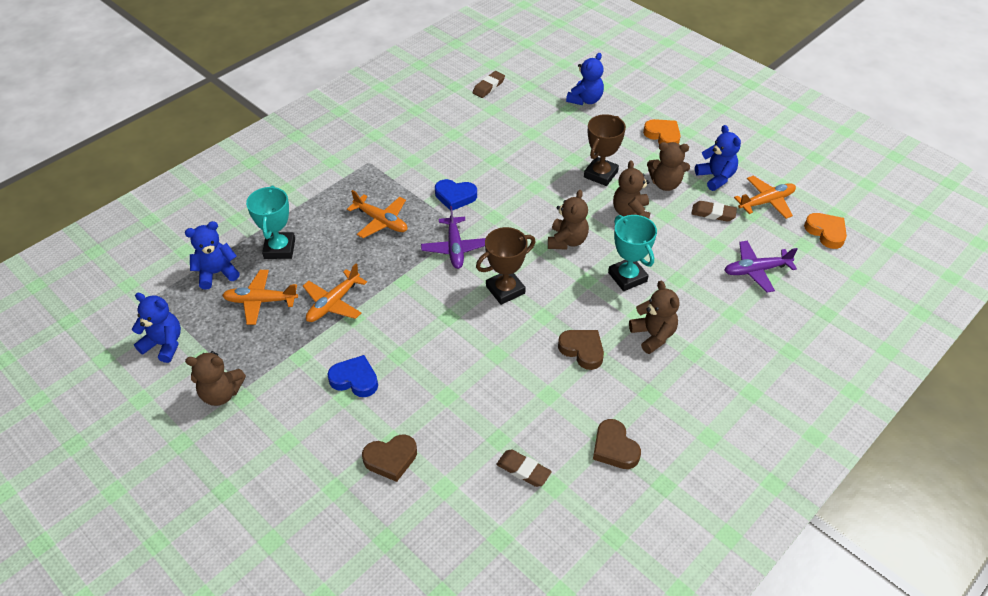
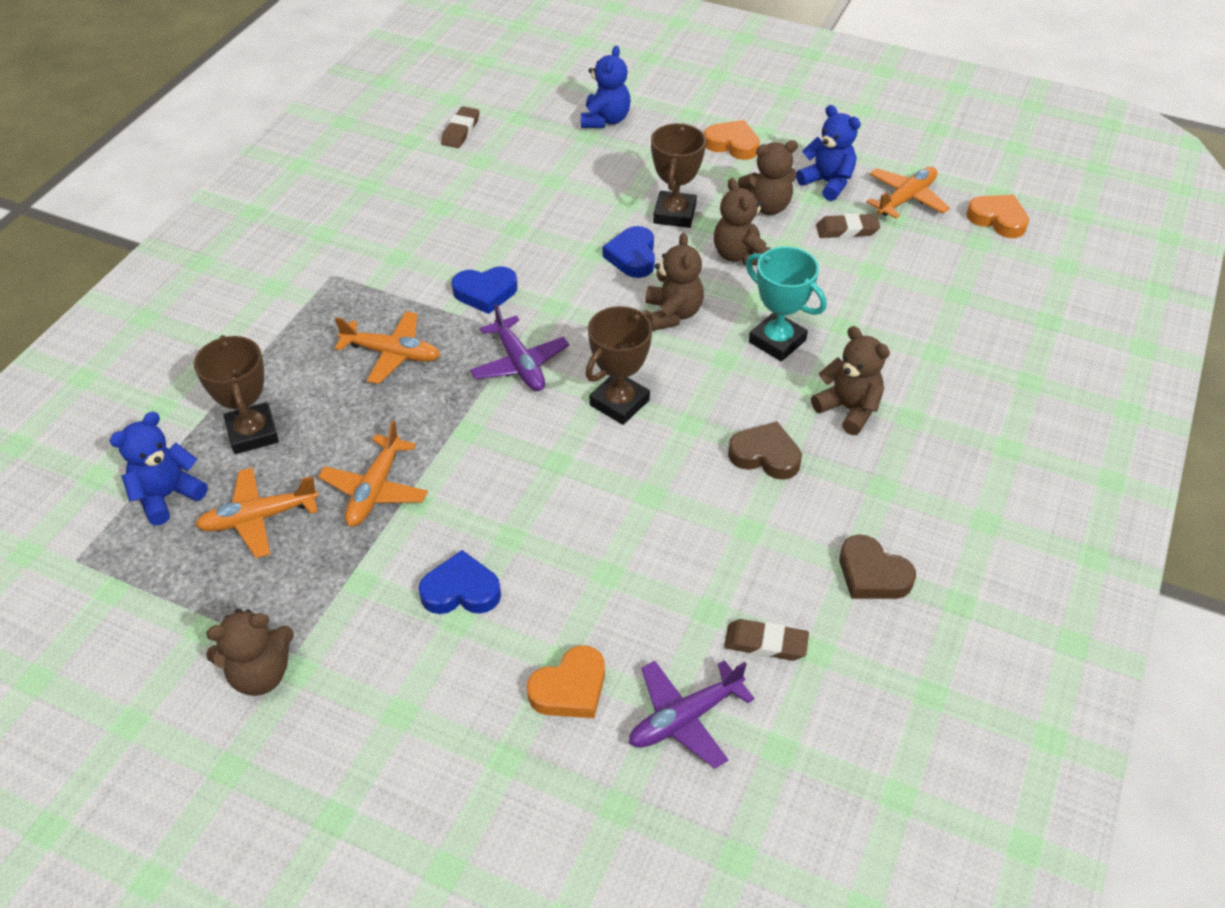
camera: 20 degrees left, 0 degrees up
blue teddy bear [132,293,181,363] -> none
turquoise trophy [246,185,295,259] -> brown trophy [194,335,279,454]
brown heart [362,434,417,482] -> orange heart [527,645,605,718]
purple plane [724,241,798,293] -> purple plane moved to [629,660,755,769]
none -> blue heart [603,226,655,278]

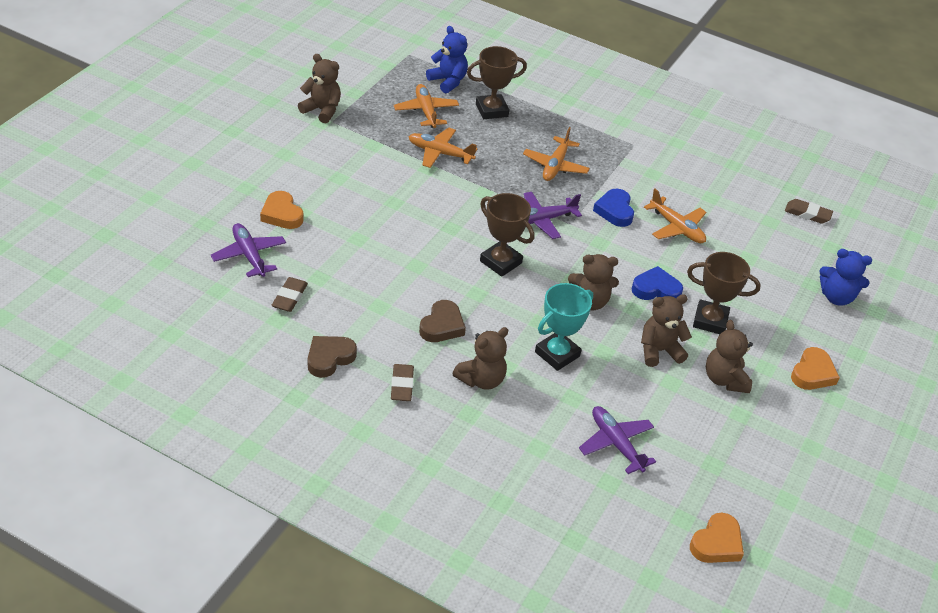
camera: 90 degrees right, 5 degrees down
brown teddy bear [206,609,294,696] -> brown teddy bear turned 135 degrees clockwise [298,54,341,123]
blue heart [419,550,501,614] -> none
blue teddy bear [796,105,861,201] -> none
brown eraser [816,213,880,238] -> brown eraser moved to [391,364,414,401]
orange plane [866,167,950,218] -> orange plane moved to [644,189,706,243]
none -> purple plane [579,406,656,474]

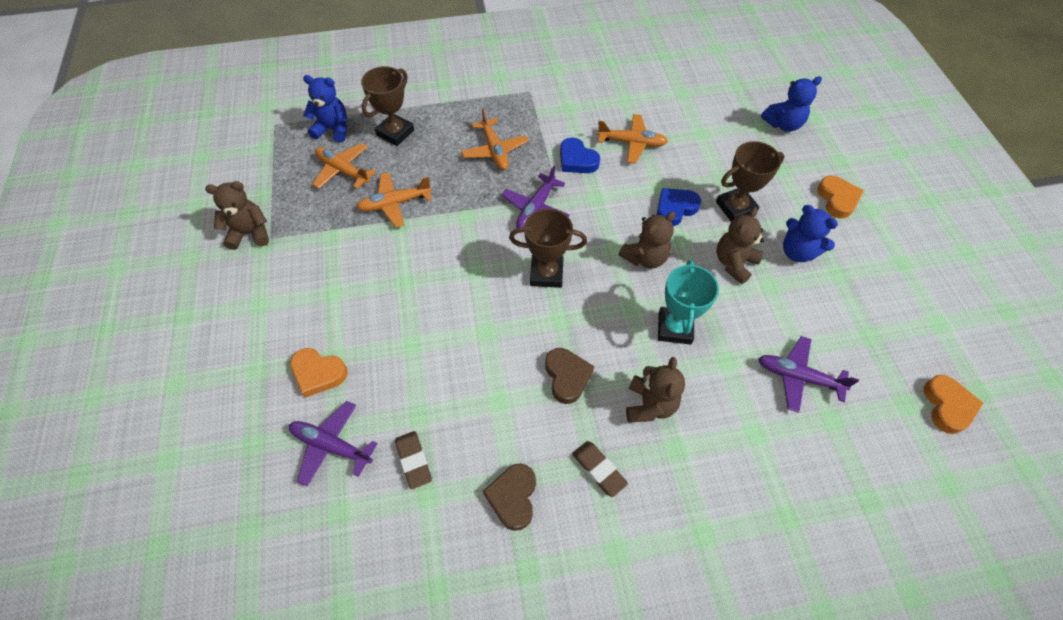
camera: 35 degrees left, 15 degrees up
brown teddy bear [706,320,753,393] -> blue teddy bear [783,205,838,262]
brown eraser [785,199,833,224] -> none

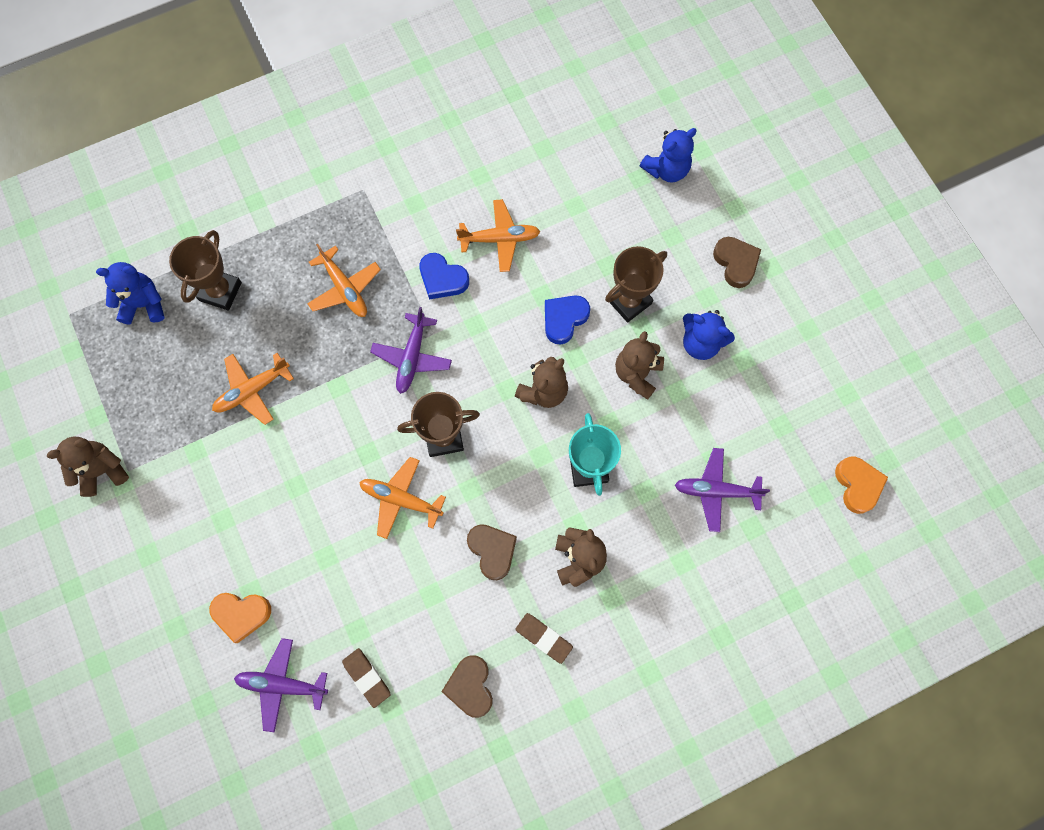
camera: 15 degrees left, 15 degrees up
orange plane [312,143,376,189] -> orange plane moved to [359,457,446,539]
orange heart [817,176,864,219] -> brown heart [713,237,761,288]

